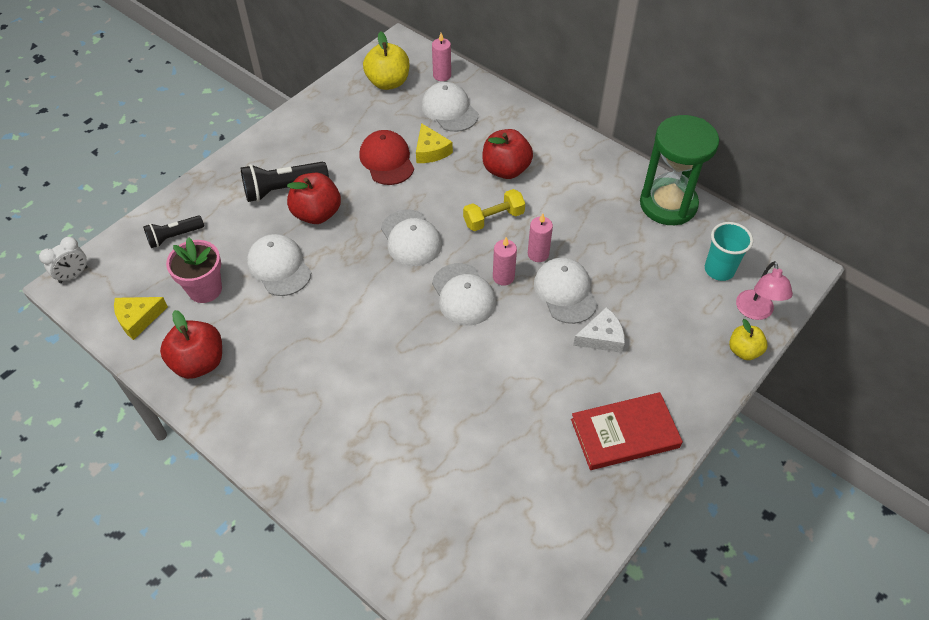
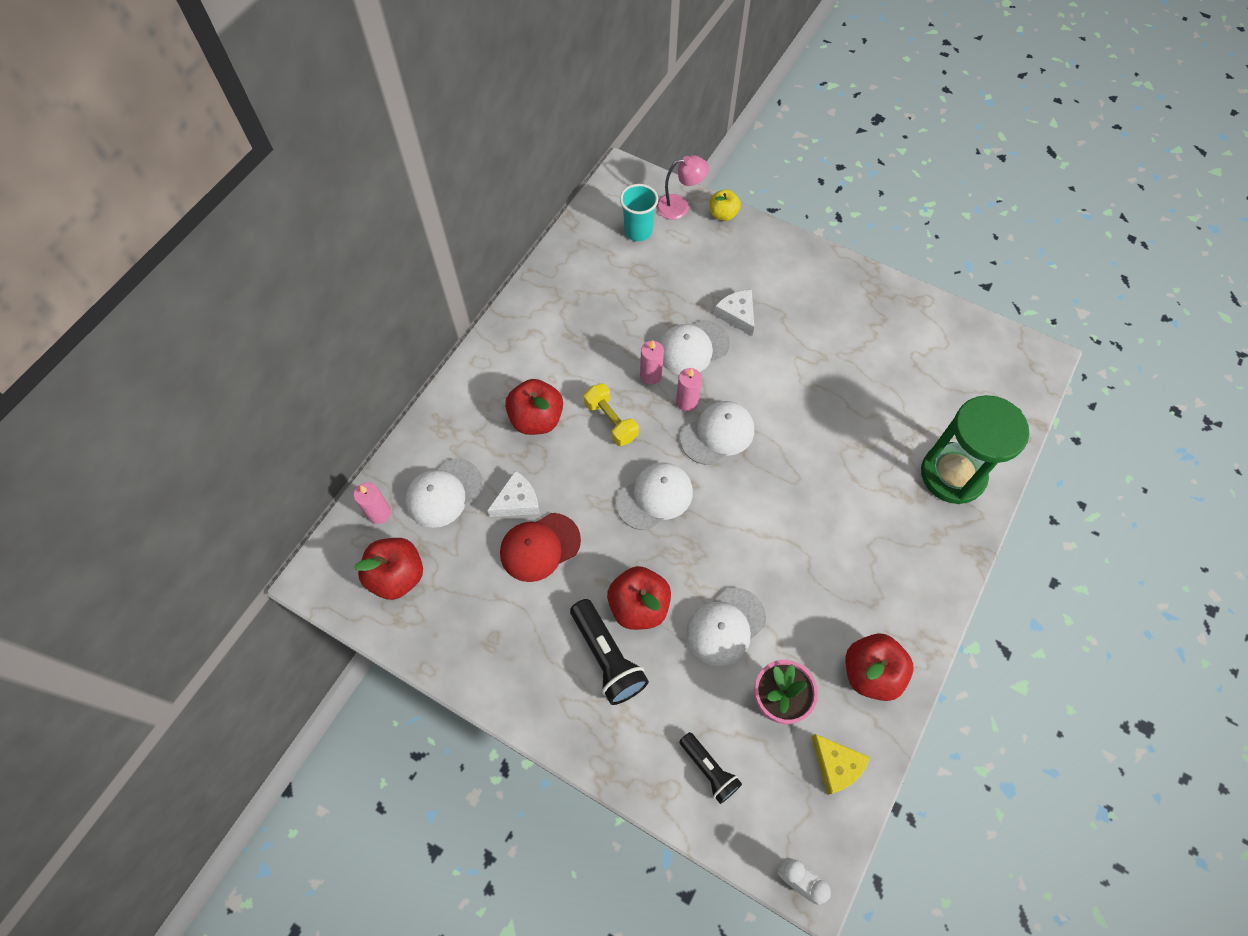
camera: 100 degrees left, 10 degrees up
yellow apple [363,31,409,90] -> red apple [354,538,423,600]
yellow cheese [416,123,453,163] -> white cheese [487,471,540,517]
red book [571,392,683,470] -> none
green hourglass [640,115,719,225] -> green hourglass moved to [921,395,1029,504]

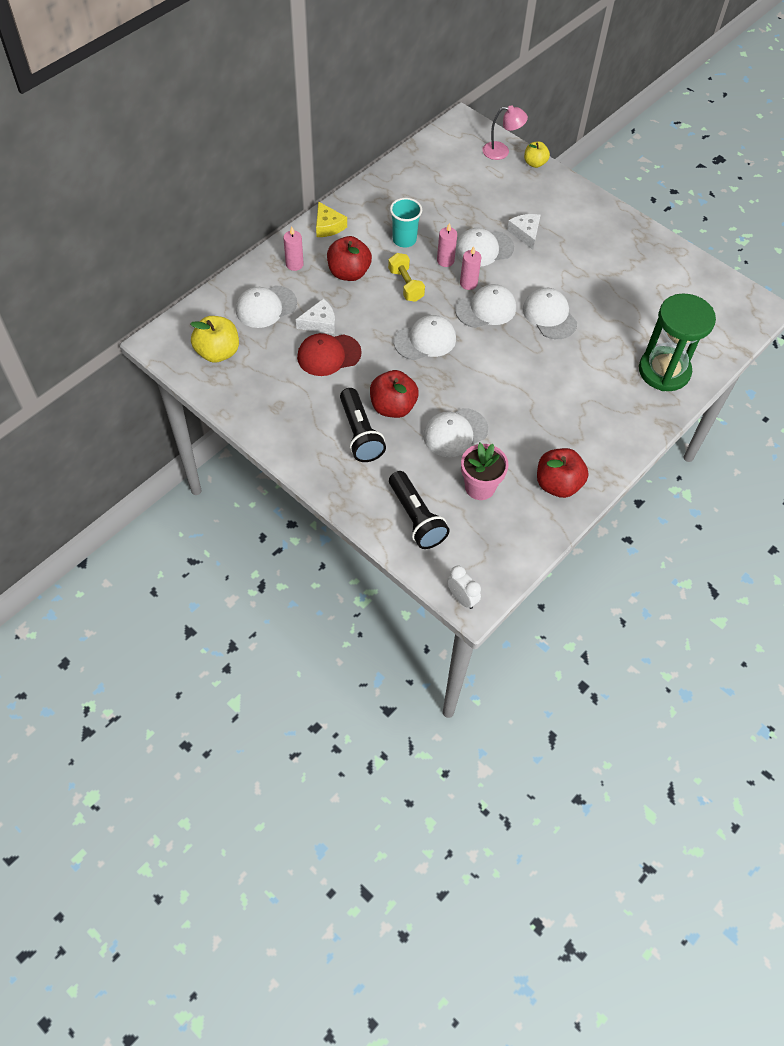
camera: 10 degrees right, 5 degrees down
pink candle [354,483,391,524] -> pink candle moved to [283,227,304,271]
red apple [354,538,423,600] -> yellow apple [191,316,239,363]
turquoise cup [620,184,658,241] -> turquoise cup moved to [390,198,422,248]
black flashlight [679,732,742,804] -> black flashlight [389,471,450,549], size x1.56
yellow cheese [811,734,870,795] -> yellow cheese moved to [316,201,347,237]
none -> white cap [523,288,577,339]

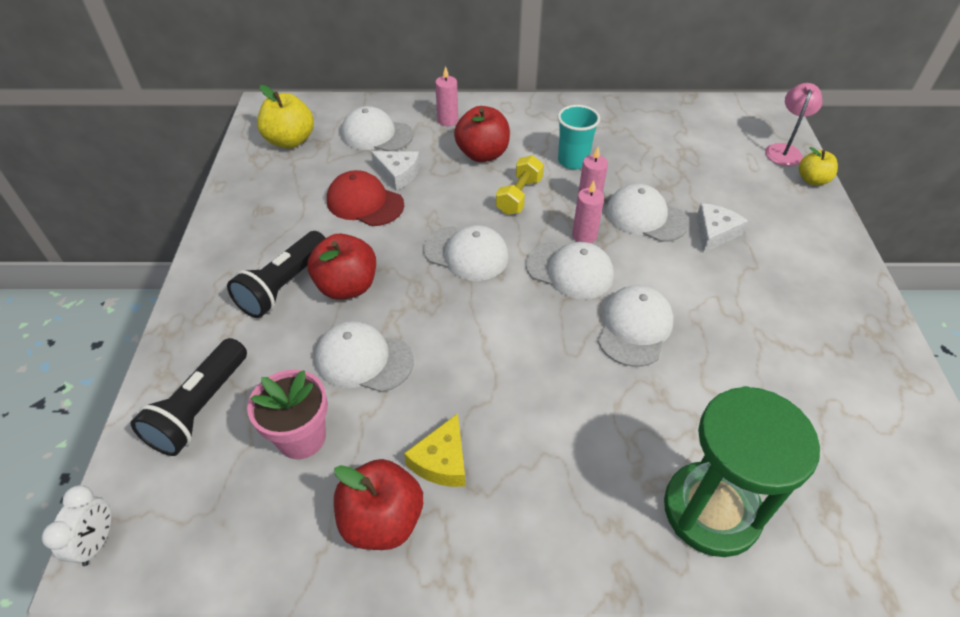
camera: 50 degrees right, 10 degrees down
yellow cheese [316,201,347,237] -> yellow cheese moved to [404,413,465,487]
pink lamp [482,105,528,160] -> pink lamp turned 120 degrees counterclockwise [765,83,822,166]

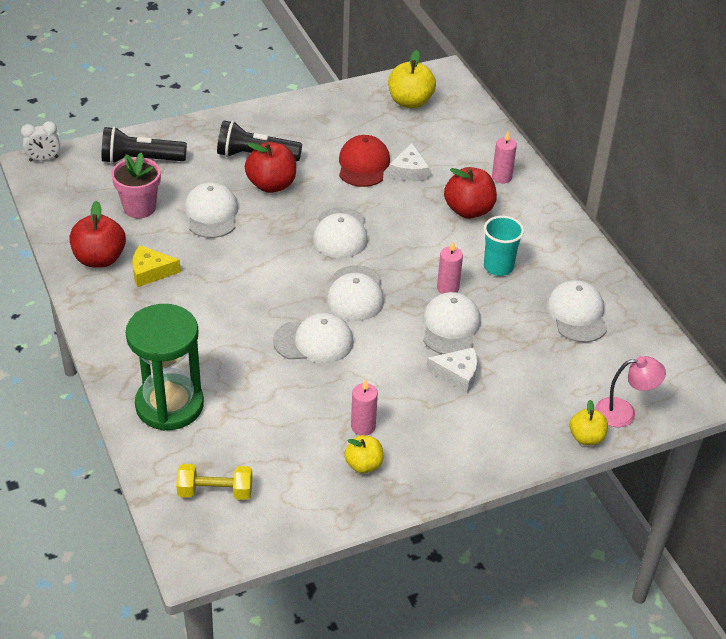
camera: 65 degrees right, 5 degrees down
white cap [341,106,413,151] -> white cap moved to [547,280,607,342]
yellow dumbbell [496,155,544,215] -> yellow dumbbell moved to [176,464,252,500]
pink candle [572,180,604,243] -> pink candle moved to [351,379,378,435]
none -> yellow apple [344,435,384,473]

